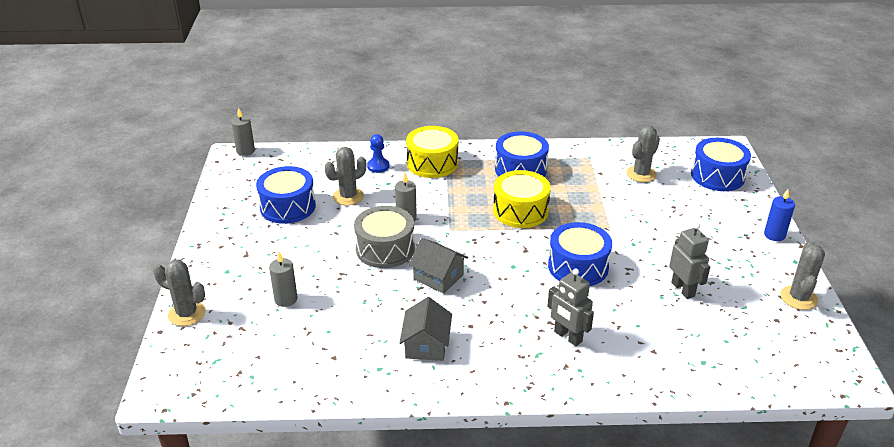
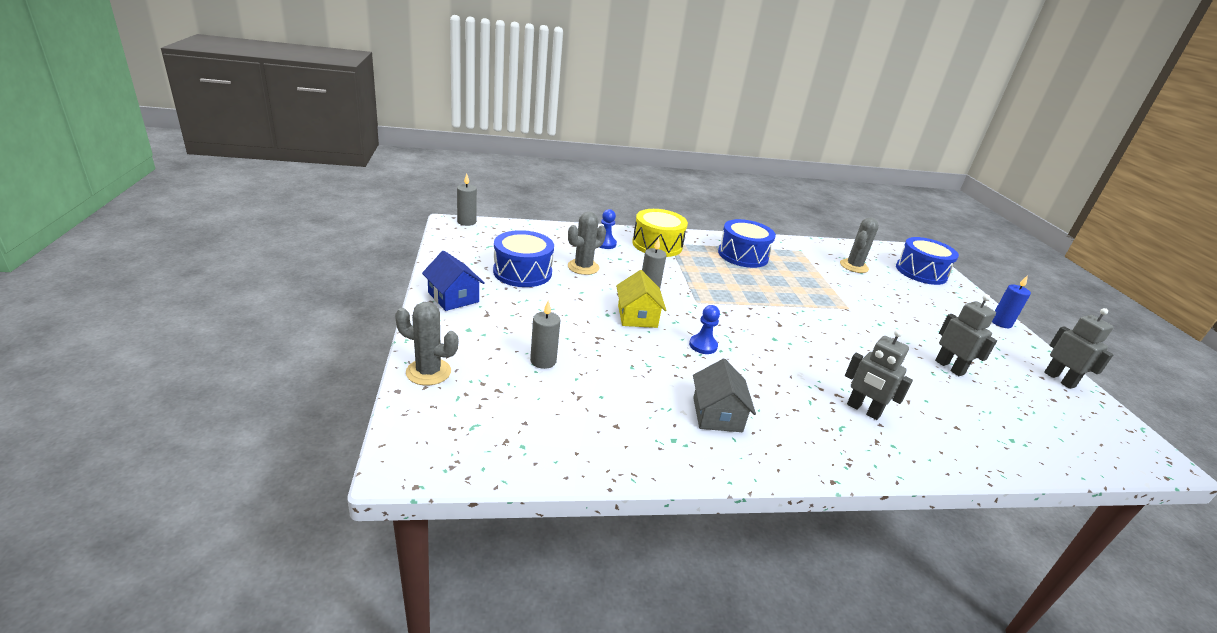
camera: 10 degrees left, 5 degrees down
grey drum [354,206,415,268] -> yellow house [616,270,666,328]
grey house [409,238,468,294] -> blue pawn [689,305,720,354]
yellow drum [493,170,551,228] -> none
blue drum [548,222,612,286] -> none
grey cactus [780,241,825,310] -> grey robot [1044,308,1114,389]
none -> blue house [422,251,484,311]

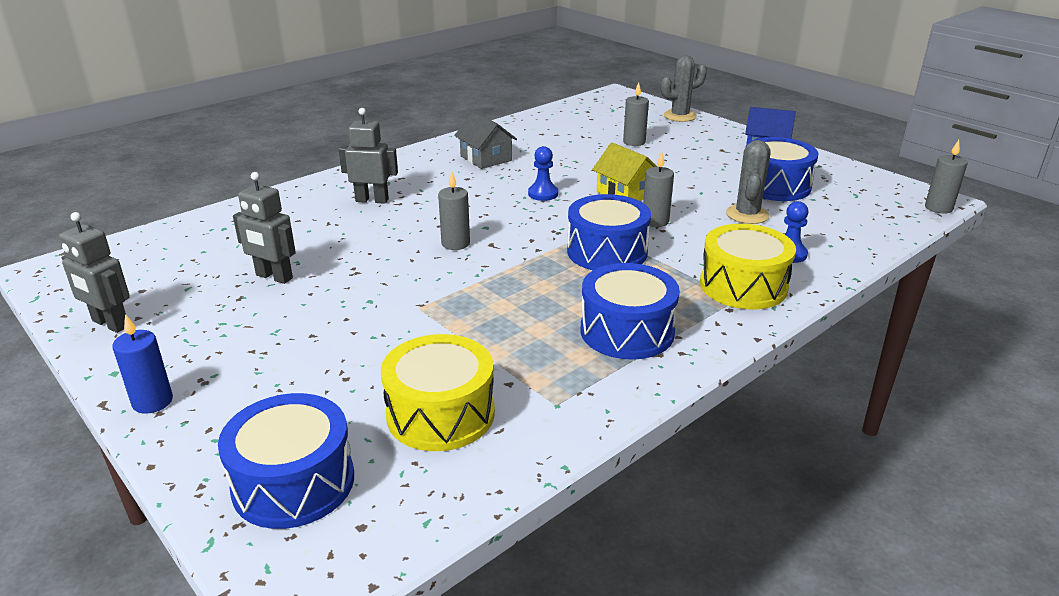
camera: 150 degrees right, 0 degrees up
grey cactus [840,217,879,273] -> yellow drum [381,334,495,451]
none -> grey candle [438,172,470,250]
none -> blue drum [567,194,651,270]

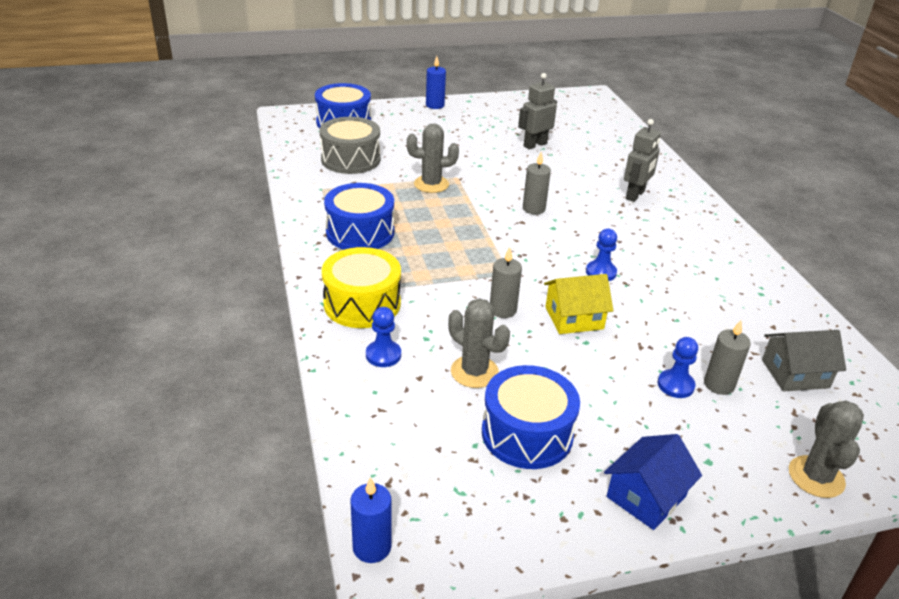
camera: 115 degrees right, 5 degrees up
grey robot [59,212,130,333] -> none
yellow drum [381,334,495,451] -> grey drum [319,117,380,174]
grey house [454,111,517,169] -> grey house moved to [762,330,846,391]
blue drum [567,194,651,270] -> none
grey candle [925,140,967,213] -> blue candle [350,477,391,563]
none -> grey cactus [407,123,459,193]
none -> blue pawn [658,337,698,398]

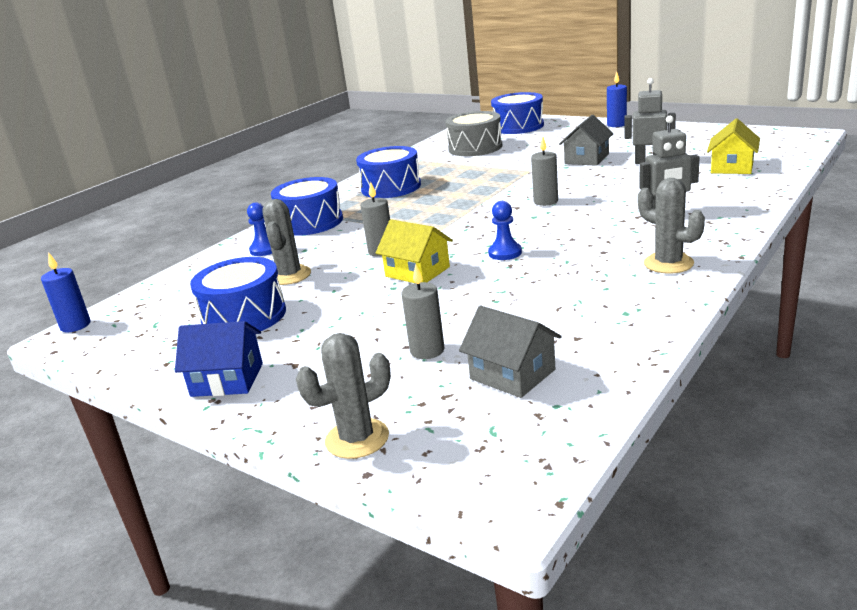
camera: 55 degrees right, 10 degrees down
yellow drum [322,247,401,328] -> blue drum [271,177,343,236]
grey cactus [407,123,459,193] -> grey cactus moved to [638,178,705,274]
blue pawn [658,337,698,398] -> none
none -> grey house [559,115,614,166]
none -> yellow house [707,118,760,174]

